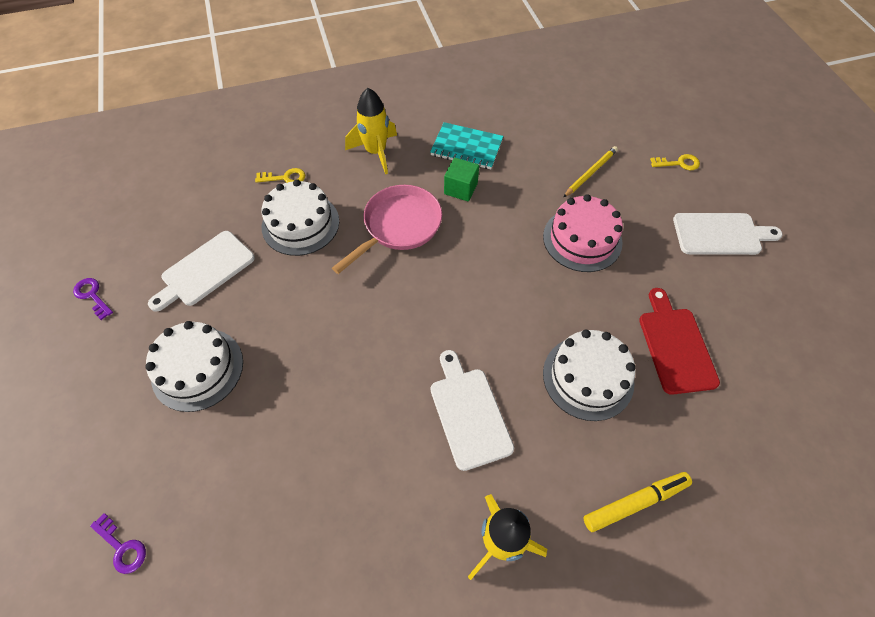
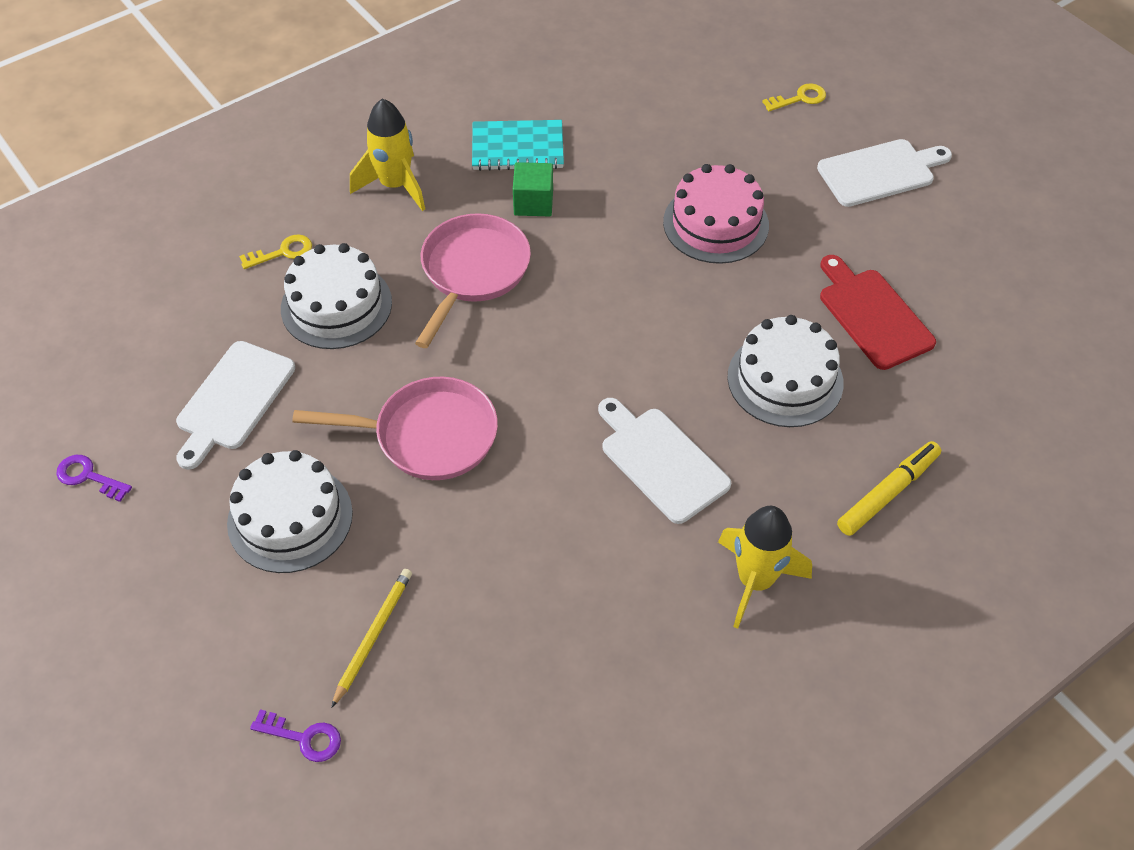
camera: 20 degrees left, 5 degrees down
yellow pencil [564,146,618,197] -> yellow pencil moved to [331,569,412,708]
none -> pink pan [292,377,498,480]

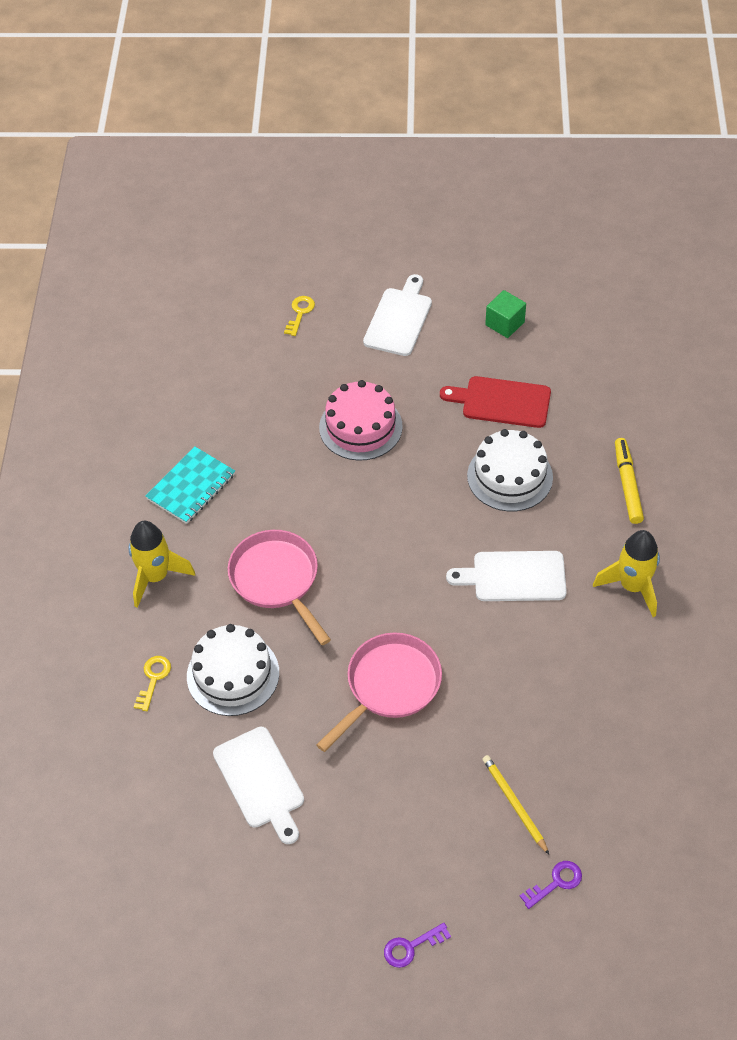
camera: 50 degrees left, 0 degrees up
purple key [56,455,132,502] -> purple key moved to [384,923,451,968]
white cake [227,450,353,573] -> none
green cube [513,162,553,216] -> green cube moved to [485,290,526,338]

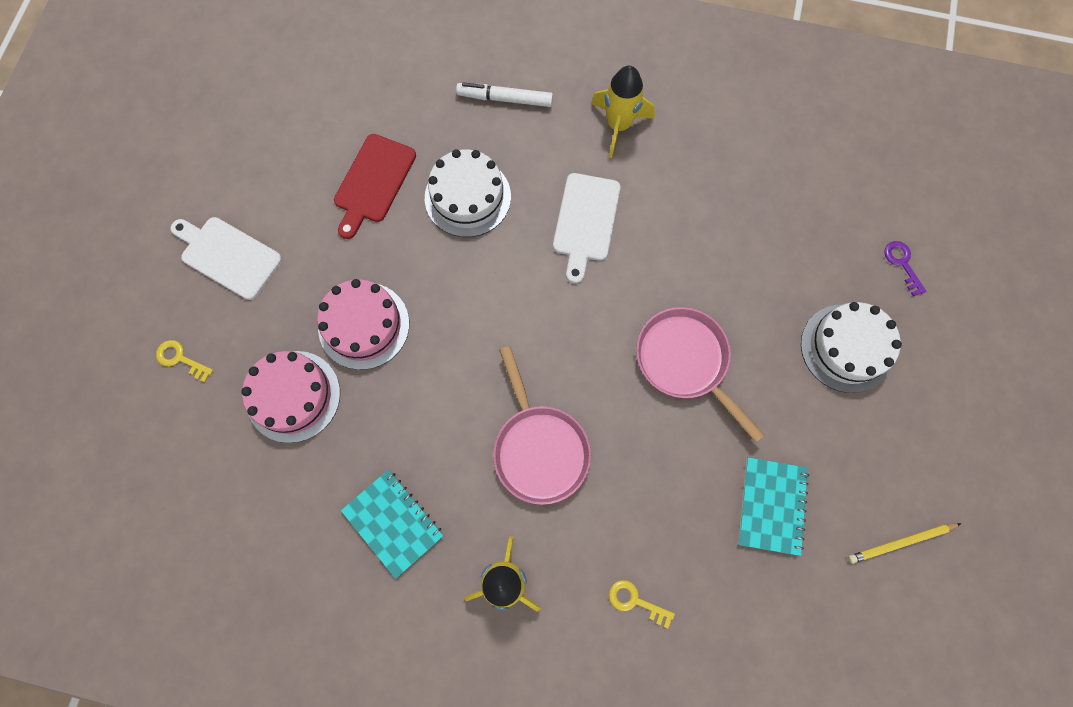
camera: 80 degrees left, 20 degrees up
white cake [187,624,279,716] -> white cake moved to [801,302,902,393]
white cutting board [213,727,304,844] -> turquoise notebook [738,457,809,556]
pink pan [228,530,331,645] -> pink pan turned 90 degrees counterclockwise [493,346,591,505]
purple key [384,923,451,968] -> none
yellow pencil [482,755,549,855] -> yellow pencil moved to [848,523,961,564]
green cube [485,290,526,338] -> none
yellow marker [615,438,644,524] -> white marker [456,82,553,107]
none -> pink cake [241,351,340,443]

